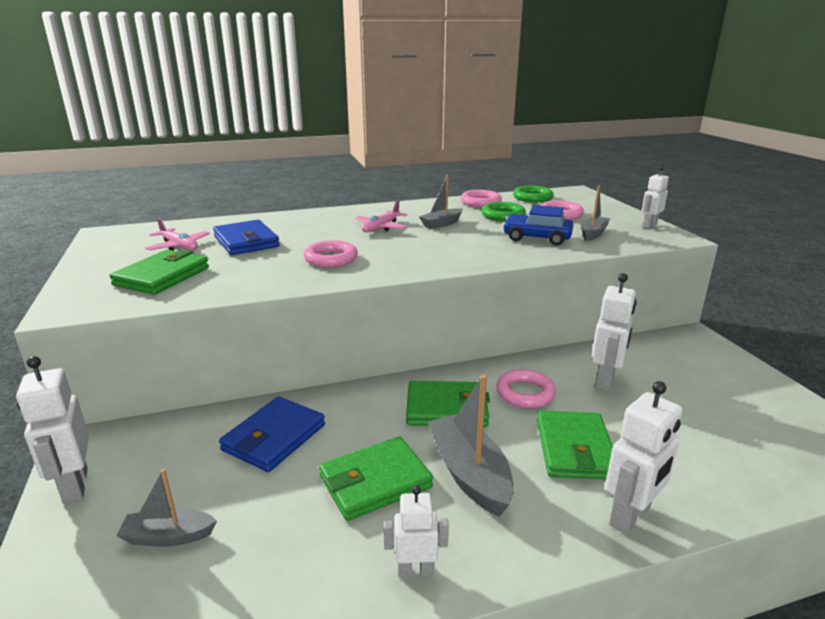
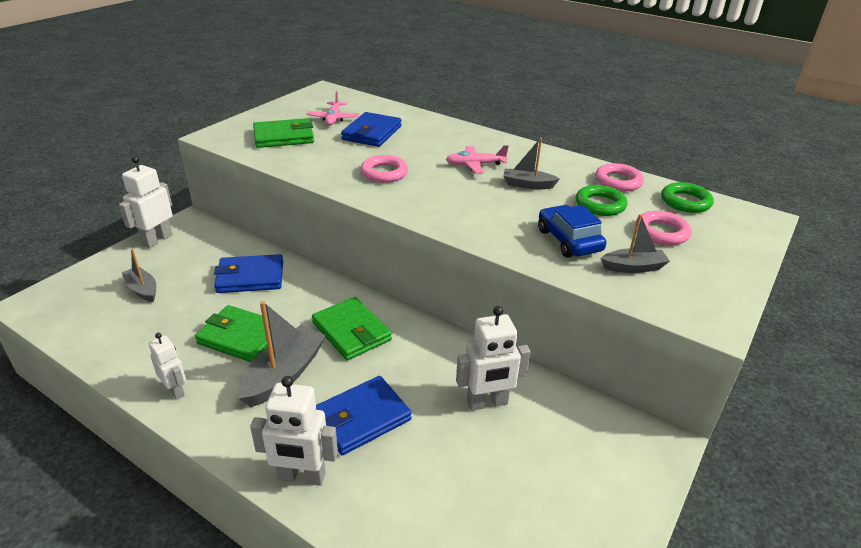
camera: 50 degrees right, 10 degrees up
pink ring [496,369,556,408] -> none
green wallet [537,411,613,480] -> blue wallet [316,376,412,455]
white robot [642,166,669,229] -> none

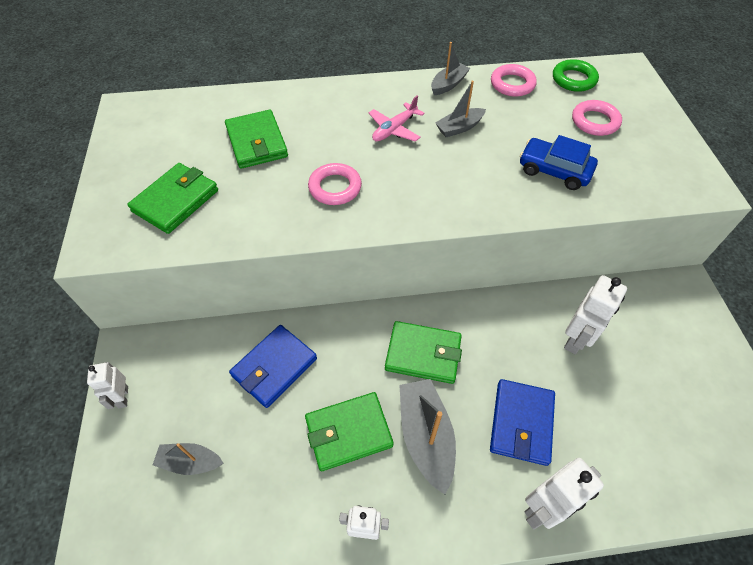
camera: 40 degrees left, 20 degrees up
white robot [119,156,173,248] -> white robot [87,362,128,409], size x0.63
pink plane [307,91,360,126] -> none
blue wallet [341,112,402,147] -> green wallet [225,110,288,169]
green ring [576,185,628,216] -> none
grey boat [601,214,670,273] -> grey boat moved to [431,42,470,95]

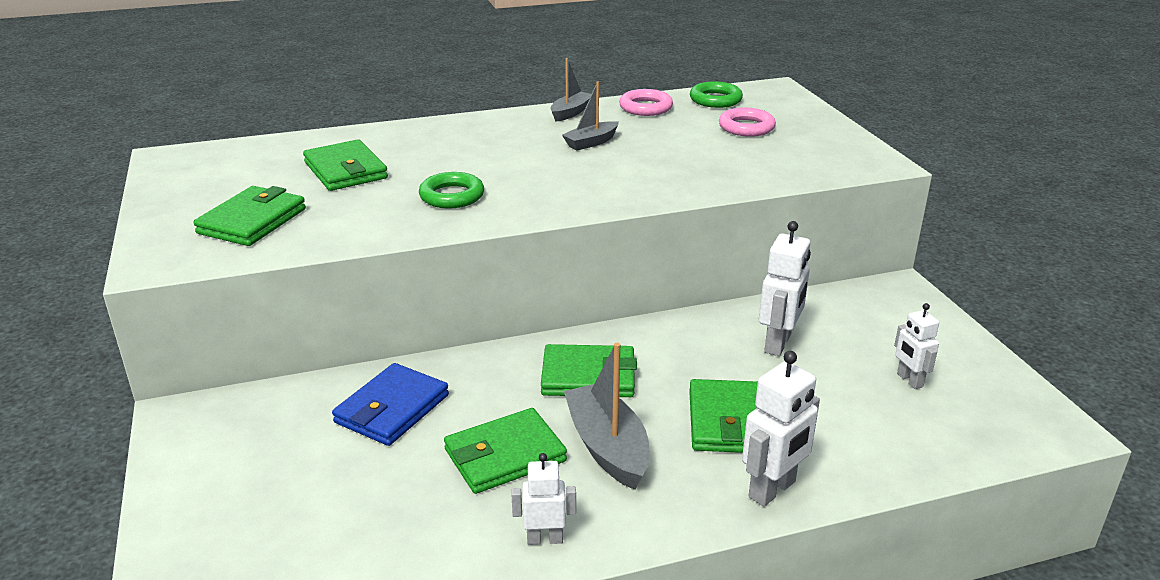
camera: 10 degrees left, 25 degrees down
white robot [87,362,128,409] -> white robot moved to [894,303,939,389]
grey boat [153,443,223,475] -> none
pink ring [308,163,362,205] -> green ring [419,172,484,209]
pink plane [369,95,425,142] -> none
blue wallet [490,379,555,466] -> green wallet [689,379,758,453]
blue car [520,135,598,190] -> none

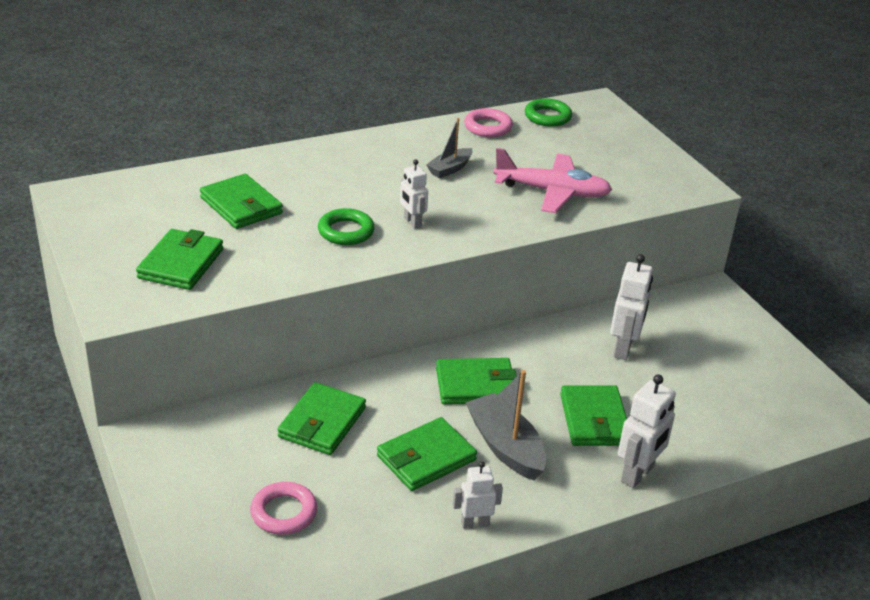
camera: 10 degrees left, 5 degrees up
blue wallet [332,363,449,446] -> green wallet [277,382,366,455]
grey boat [550,58,591,122] -> none
pink ring [719,107,776,137] -> pink ring moved to [250,482,317,535]
white robot [894,303,939,389] -> white robot moved to [400,159,428,229]
none -> pink plane [494,148,613,213]

